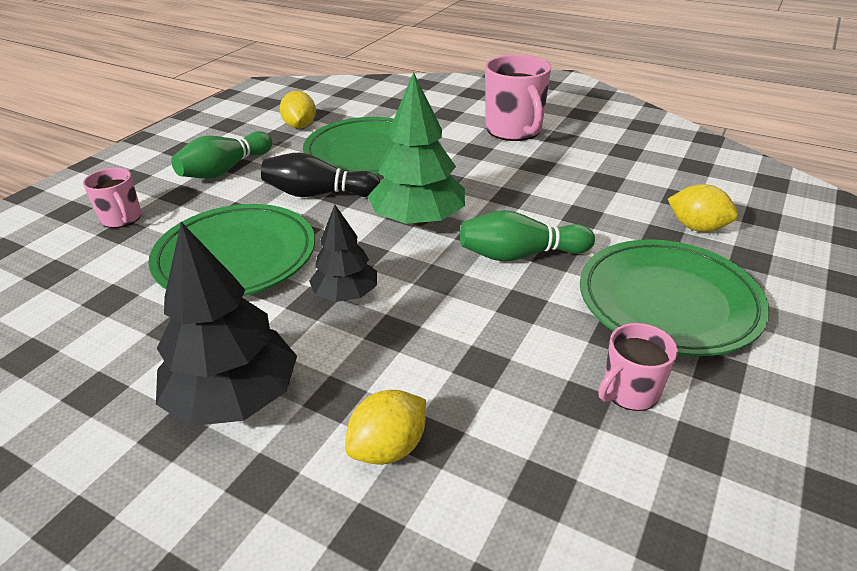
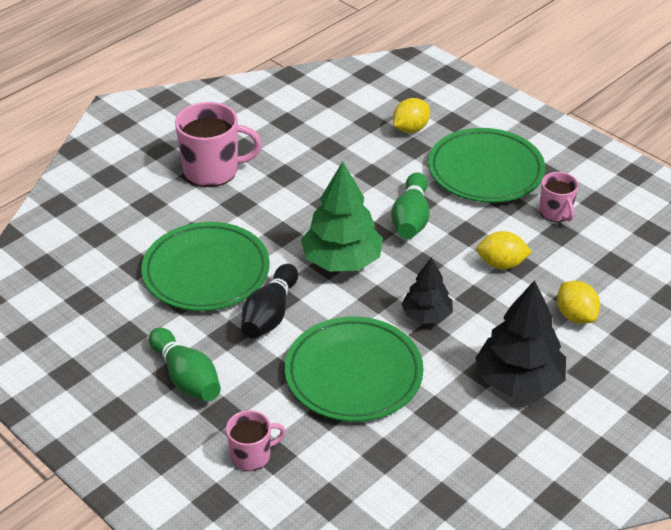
camera: 75 degrees left, 5 degrees up
yellow lemon [280,91,316,128] -> yellow lemon moved to [476,231,532,269]

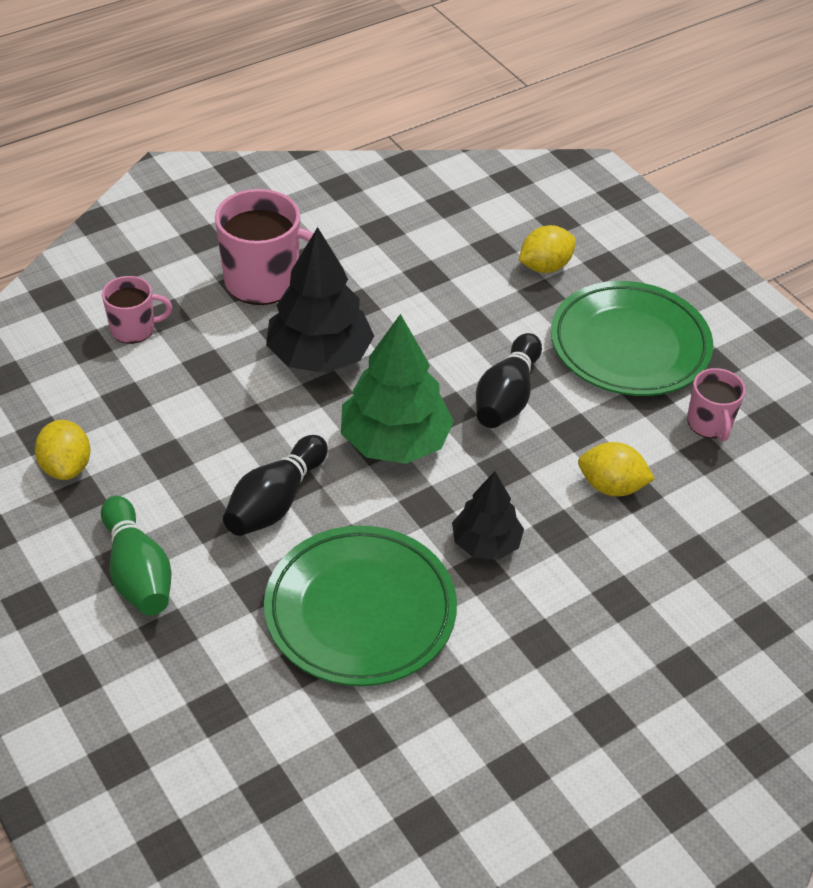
camera: 10 degrees right, 5 degrees up
green plate [142,222,270,311] -> none
pink mug [226,410,286,471] -> pink mug moved to [102,276,172,344]
green bowling pin [391,172,430,239] -> black bowling pin [476,333,542,428]
black tree [475,280,566,397] -> black tree moved to [266,227,374,373]
yellow lemon [557,281,600,324] -> yellow lemon moved to [35,420,91,480]

